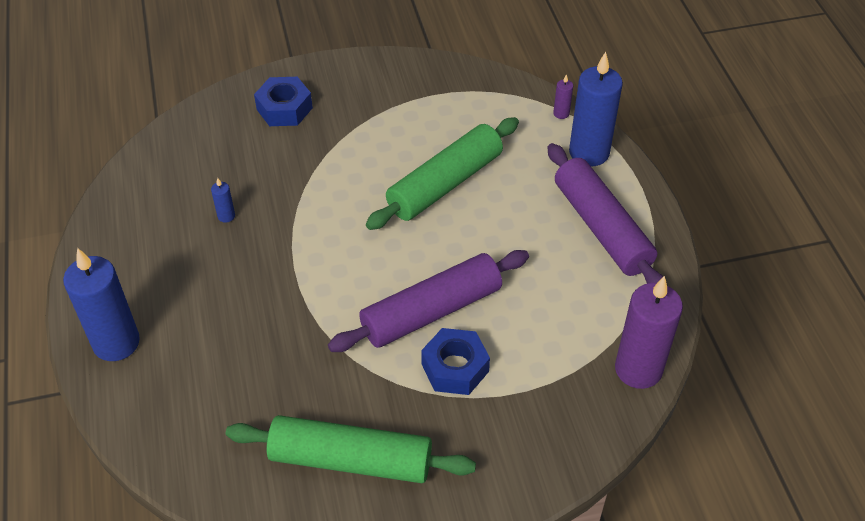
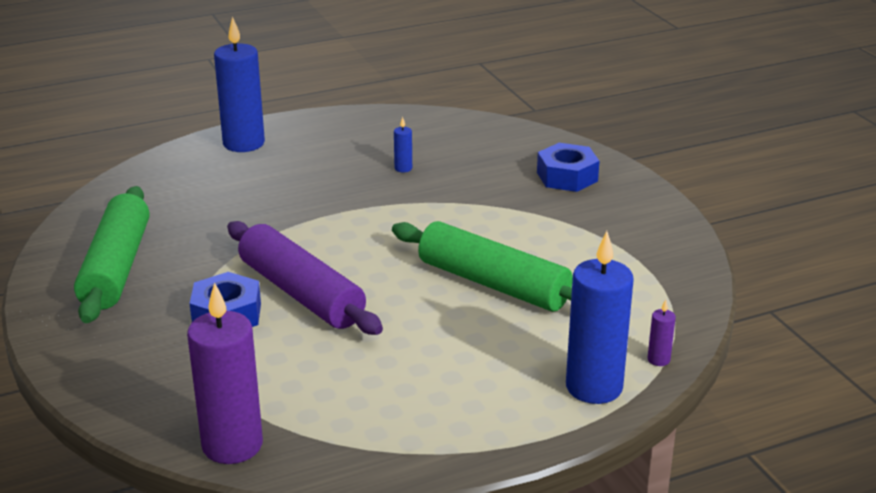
camera: 80 degrees right, 20 degrees down
purple rolling pin [547,143,667,283] -> none

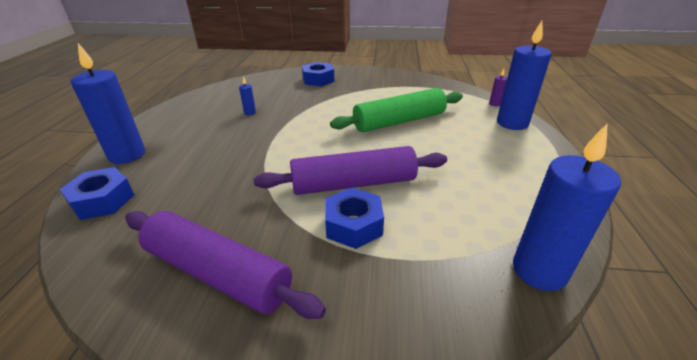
camera: 60 degrees left, 5 degrees up
green rolling pin [74,186,149,323] -> purple rolling pin [125,211,326,319]
purple candle [187,282,263,464] -> blue candle [513,124,621,291]
none -> blue nut [60,167,134,220]

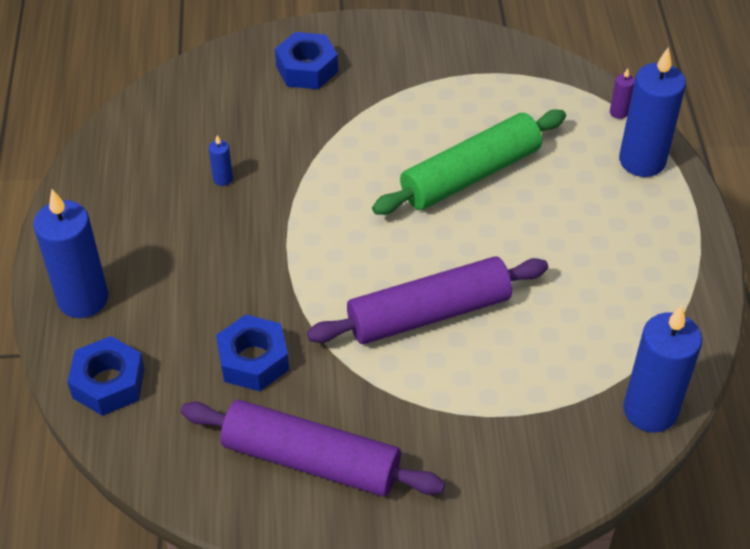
camera: 10 degrees left, 15 degrees up
blue nut [325,188,384,249] -> blue nut moved to [216,314,289,391]

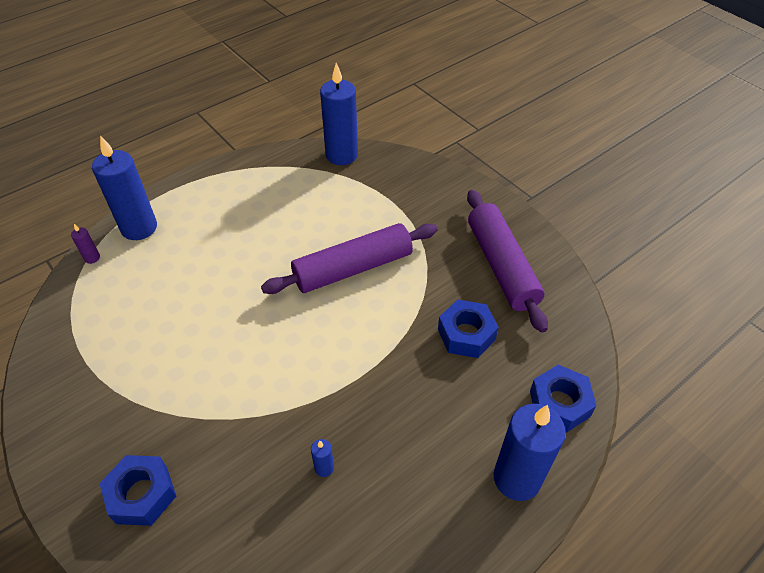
camera: 125 degrees left, 0 degrees up
purple rolling pin [307,256,548,344] -> purple rolling pin turned 60 degrees counterclockwise [261,223,438,294]
green rolling pin [372,110,566,215] -> none

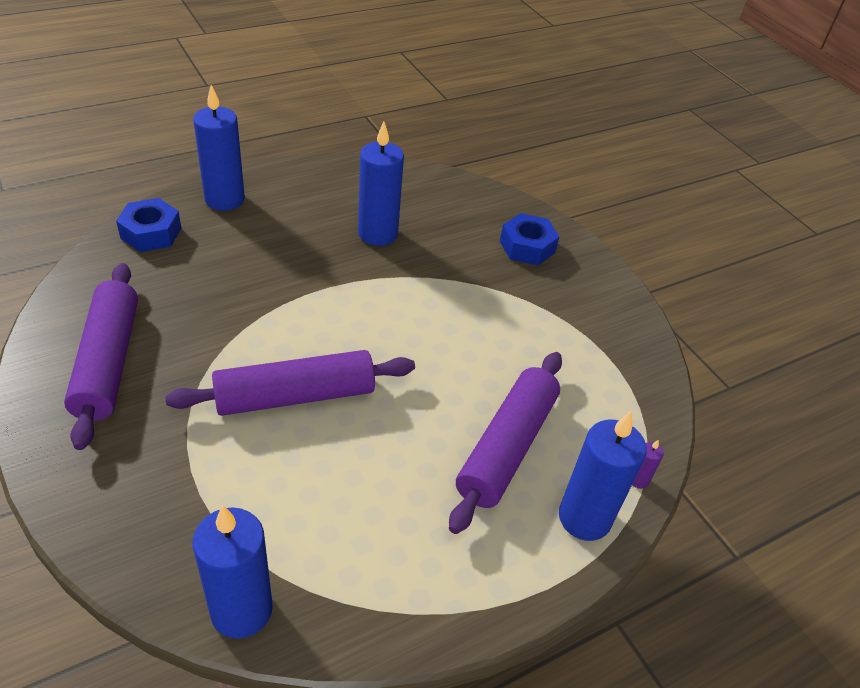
camera: 175 degrees left, 5 degrees down
blue candle [311,439,334,477] -> blue candle [358,121,404,246], size x2.42
blue nut [438,300,499,358] -> none
none -> purple rolling pin [449,352,562,534]

